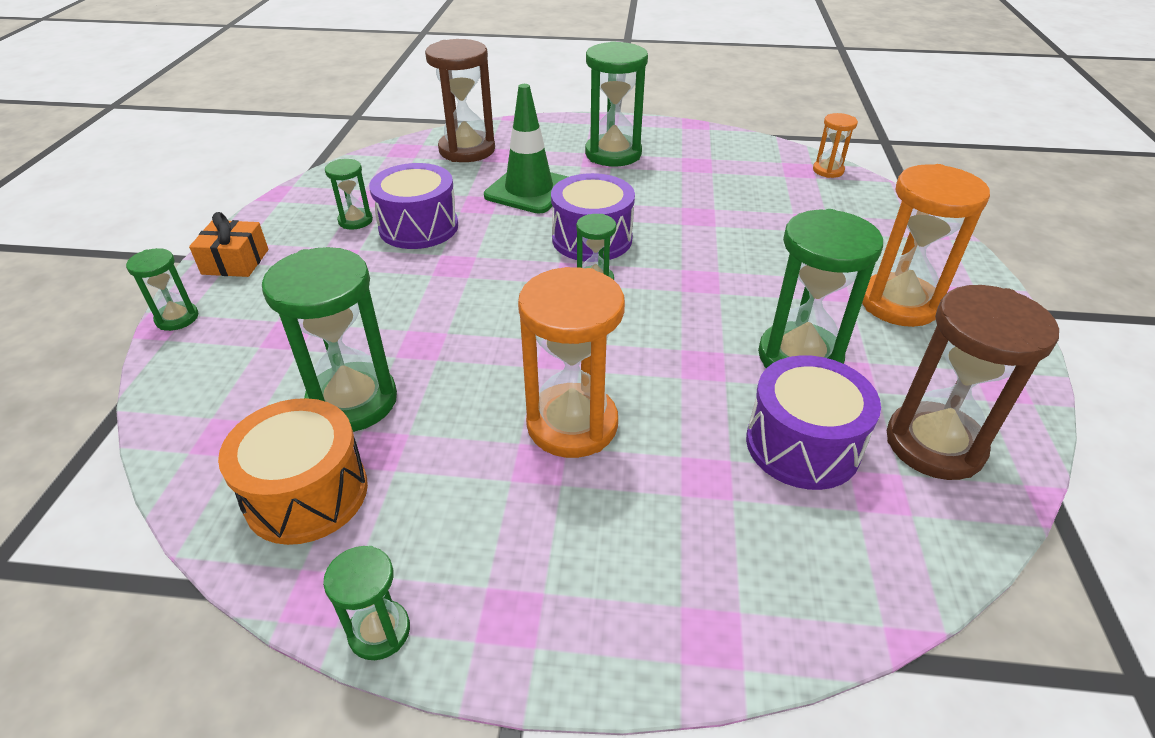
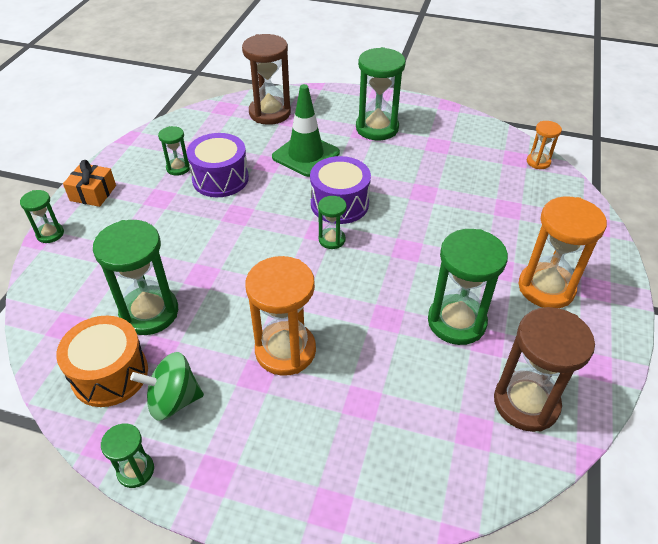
camera: 10 degrees right, 5 degrees up
purple drum [746,355,881,490] -> none
none -> green spinning top [130,352,204,421]

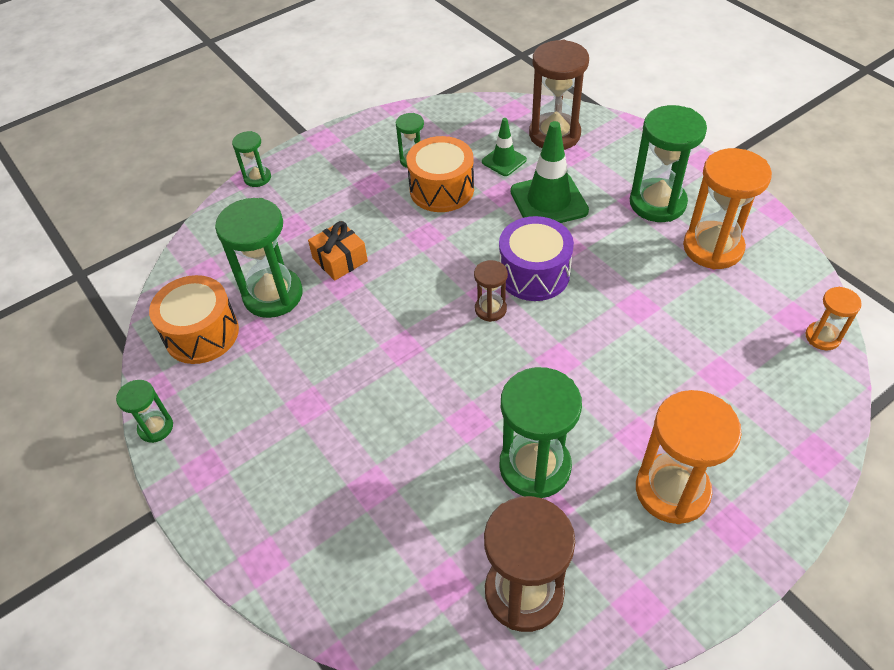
camera: 40 degrees right, 5 degrees up
orange gift [63,160,116,207] -> orange gift moved to [308,221,368,281]
green spinning top [130,352,204,421] -> none
purple drum [187,133,249,197] -> orange drum [407,136,474,212]
orange hourglass [245,256,316,376] -> orange hourglass moved to [683,148,772,269]
green hourglass [318,196,347,249] -> brown hourglass [474,260,508,322]
none -> green traffic cone [482,118,527,176]

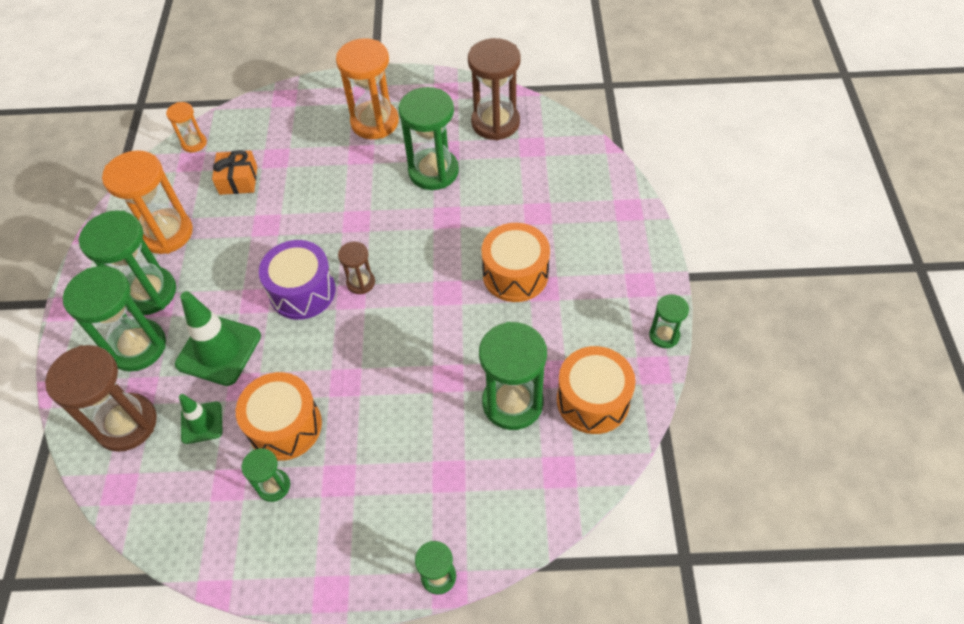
camera: 145 degrees left, 5 degrees up
orange gift [308,221,368,281] -> orange gift moved to [212,150,257,195]
none -> green hourglass [63,266,166,372]
none -> orange drum [481,223,550,302]

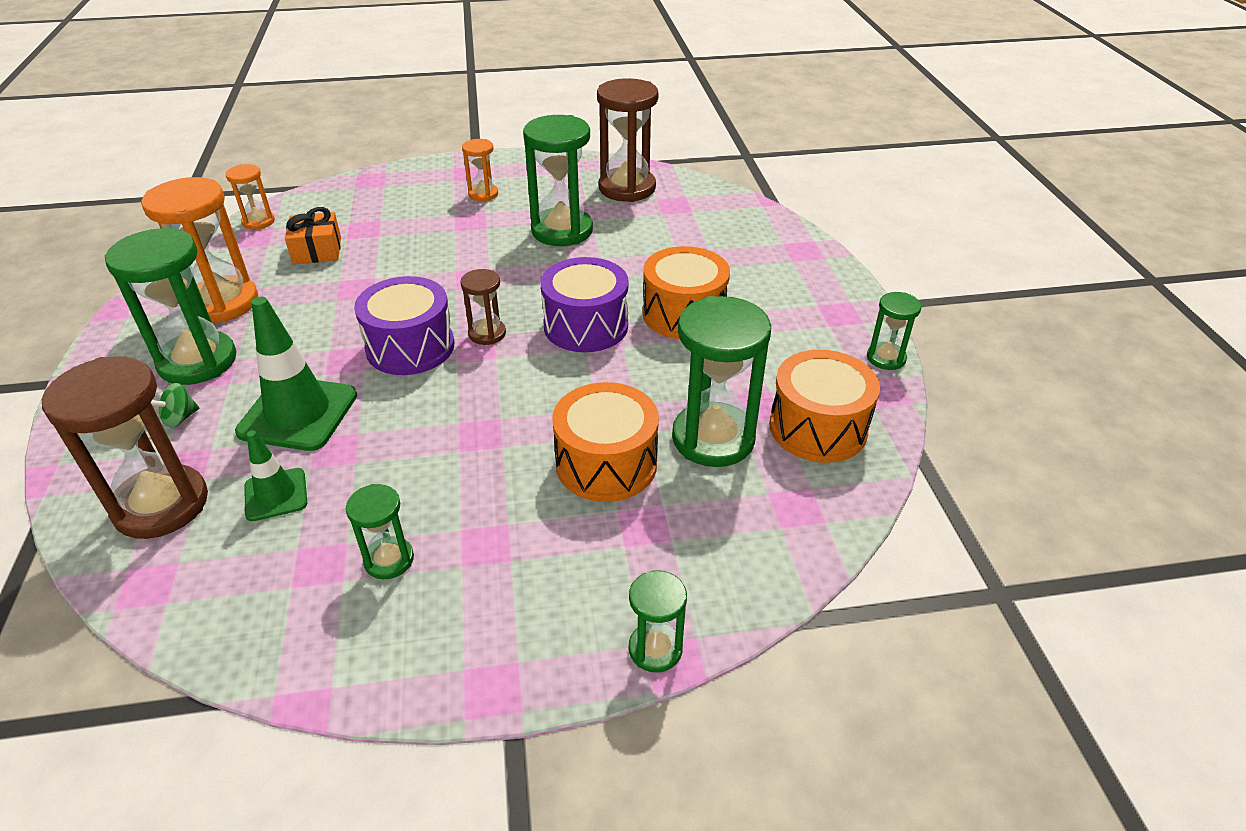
camera: 10 degrees left, 15 degrees down
green hourglass [63,266,166,372] -> green spinning top [151,383,199,428]
orange drum [236,372,322,461] -> orange drum moved to [552,382,659,502]
orange hourglass [336,38,399,139] -> orange hourglass [462,139,498,201], size x0.52
none -> purple drum [540,257,629,352]

